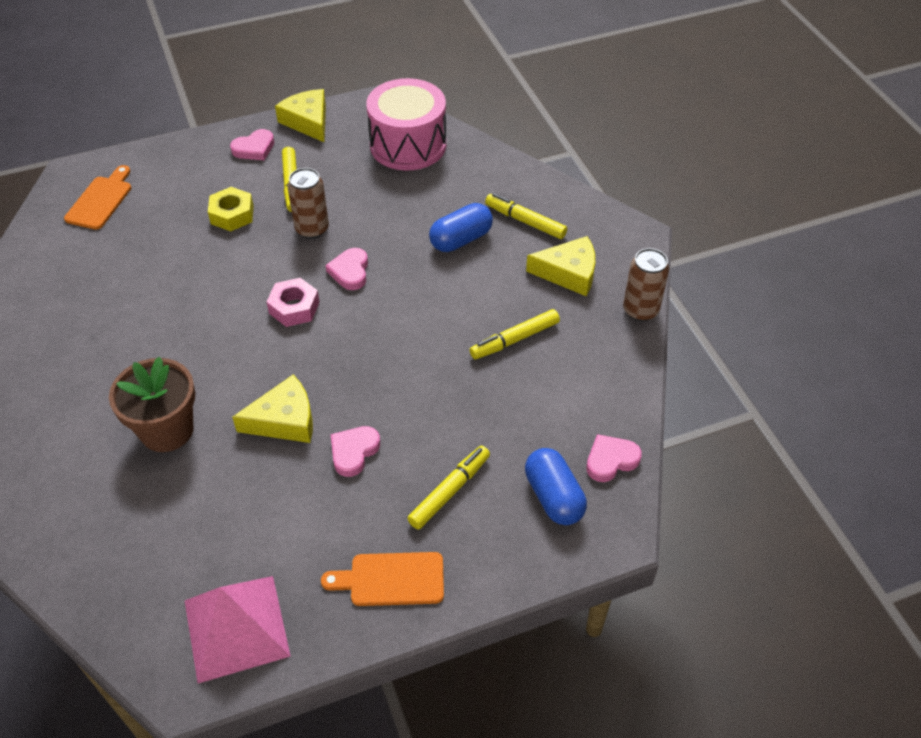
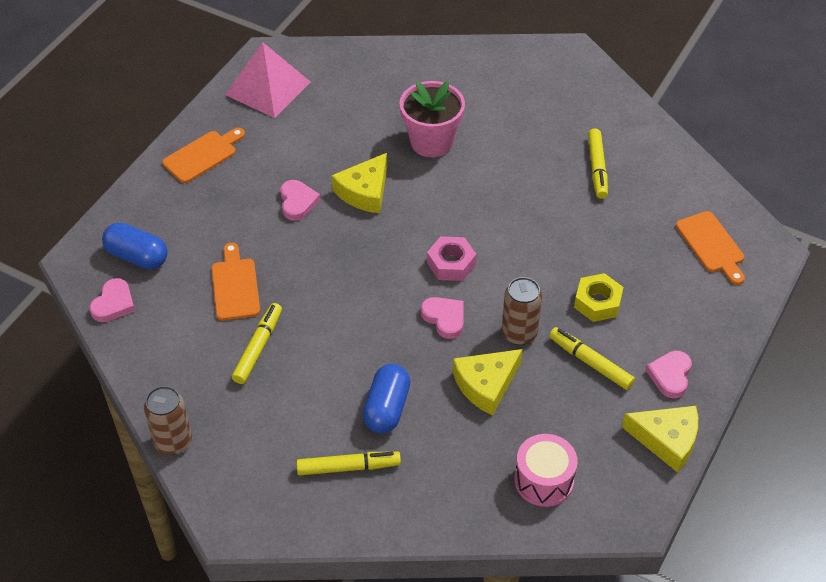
camera: 140 degrees right, 0 degrees up
brown flower pot [109,357,195,452] -> pink flower pot [399,81,465,157]
pink drum [366,78,446,171] -> pink drum [515,434,578,507], size x0.62
yellow marker [407,446,490,529] -> yellow marker moved to [588,129,608,199]
yellow cheese [526,236,595,296] -> yellow cheese moved to [453,349,523,415]
none -> orange cutting board [212,243,260,321]

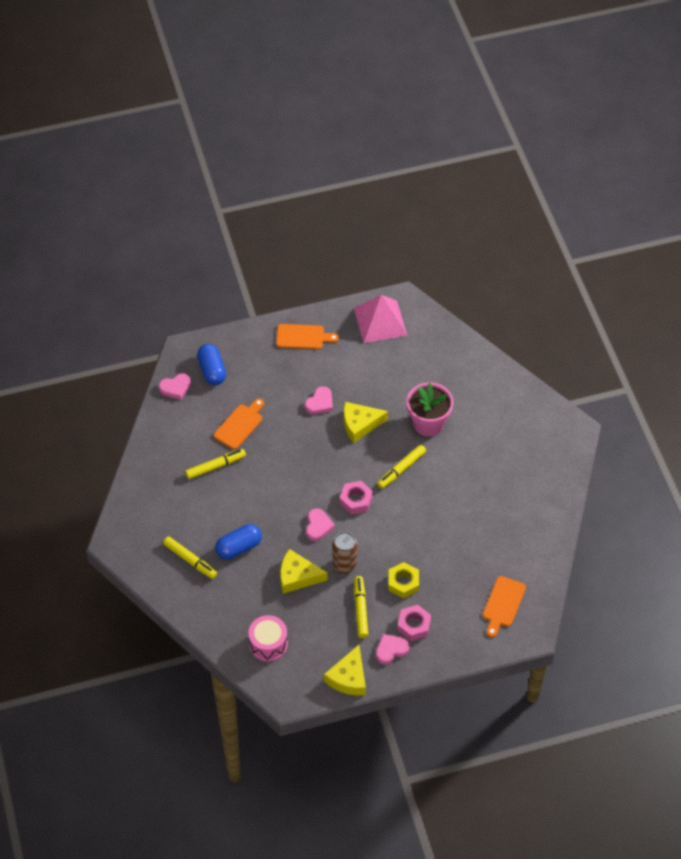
camera: 45 degrees right, 5 degrees up
brown can [144,386,192,455] -> none
yellow marker [588,129,608,199] -> yellow marker moved to [377,445,426,489]
yellow cheese [622,406,698,473] -> yellow cheese turned 45 degrees clockwise [324,645,366,695]
none -> pink nut [397,605,431,641]

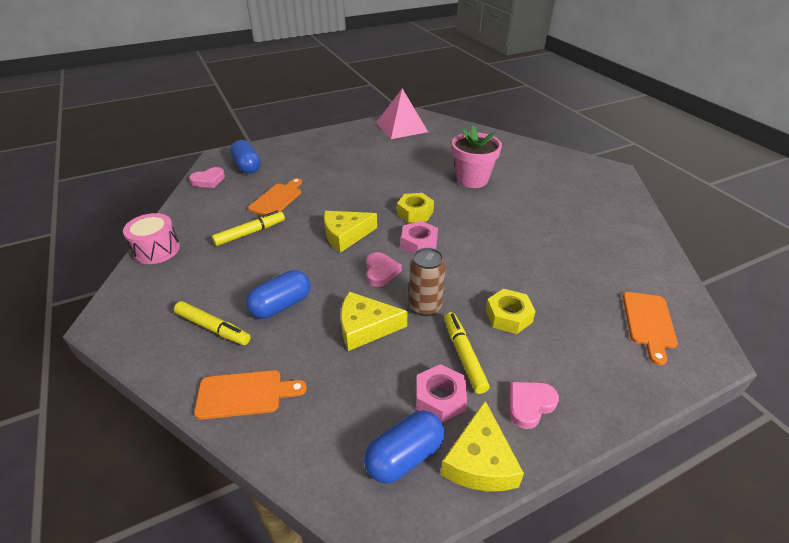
camera: 10 degrees left, 15 degrees down
pink drum [248,615,288,662] -> pink drum moved to [123,213,180,264]
orange cutting board [276,324,339,349] -> orange cutting board moved to [194,370,307,420]
pink heart [305,386,333,414] -> none
yellow cheese [344,402,388,443] -> yellow cheese moved to [324,211,377,253]
yellow marker [377,445,426,489] -> none
pink nut [397,605,431,641] -> pink nut moved to [416,364,467,422]
none -> blue capsule [364,410,444,484]
none -> yellow nut [397,193,434,223]

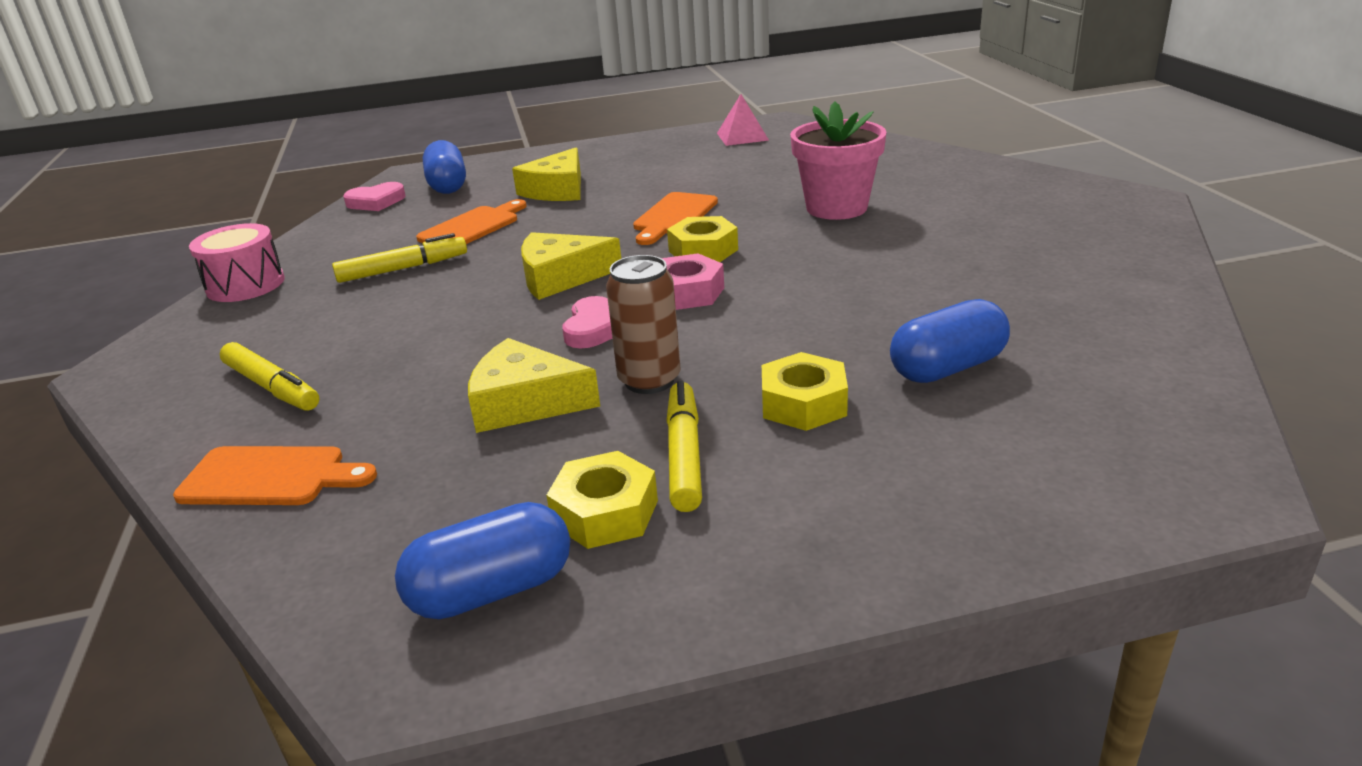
camera: 15 degrees right, 10 degrees down
blue capsule [246,270,310,319] -> blue capsule moved to [890,299,1010,383]
pink pyramid [376,88,428,139] -> pink pyramid [717,94,769,146], size x0.59
pink nut [416,364,467,422] -> yellow nut [546,451,658,549]
yellow cheese [441,401,524,491] -> yellow cheese moved to [512,147,581,201]
pink heart [509,382,559,429] -> none
orange cutting board [623,292,678,365] -> orange cutting board moved to [633,192,718,245]

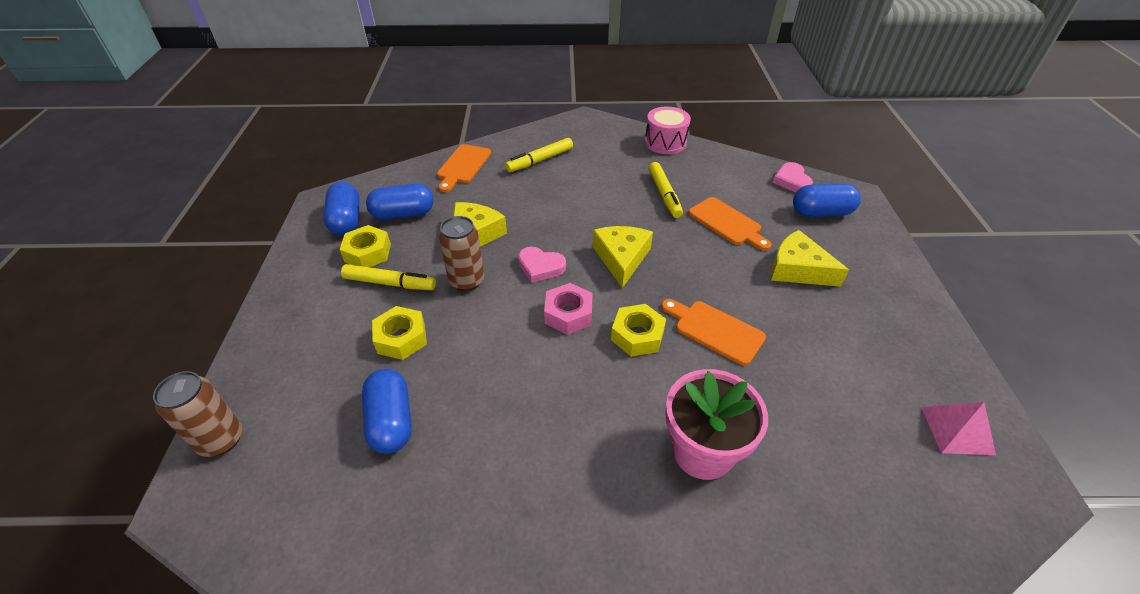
camera: 100 degrees right, 15 degrees up
none -> brown can [153,371,242,457]
none -> blue capsule [366,183,434,220]

